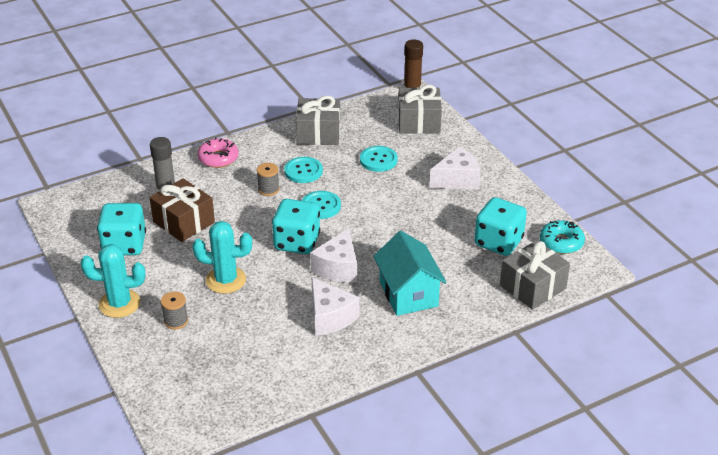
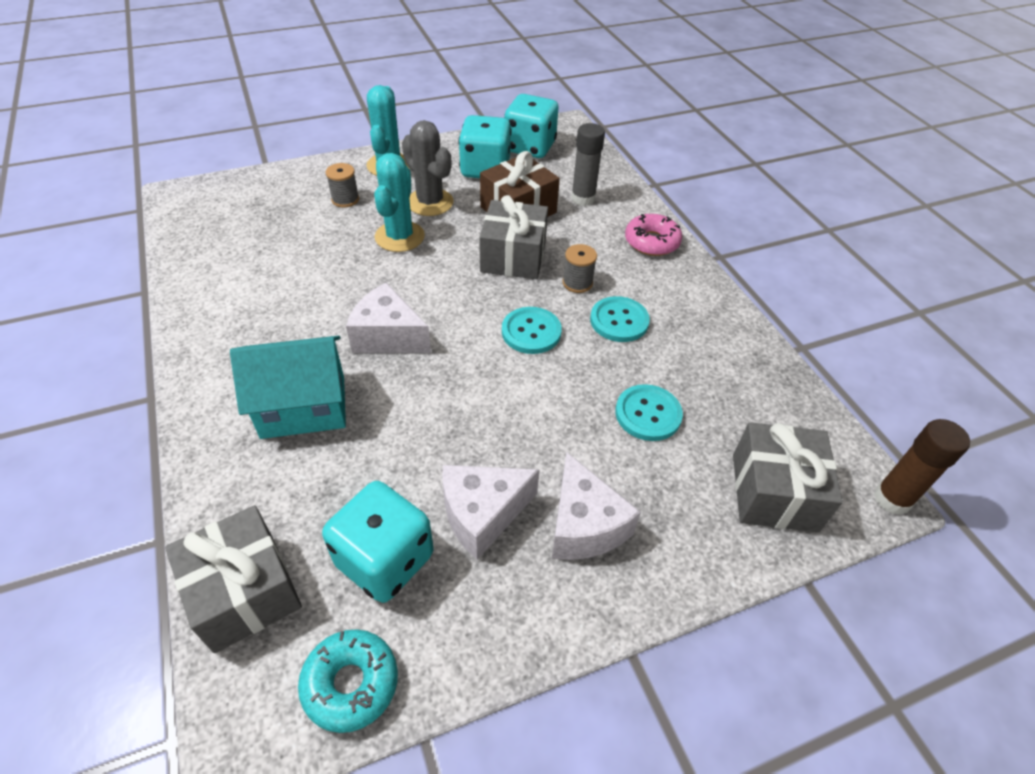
camera: 95 degrees right, 10 degrees up
turquoise dice [272,199,320,254] -> turquoise dice moved to [504,94,559,158]
grey gift [296,96,340,145] -> grey gift moved to [479,195,548,279]
white cheese [312,277,359,336] -> white cheese moved to [442,465,539,560]
none -> grey cactus [402,120,453,216]

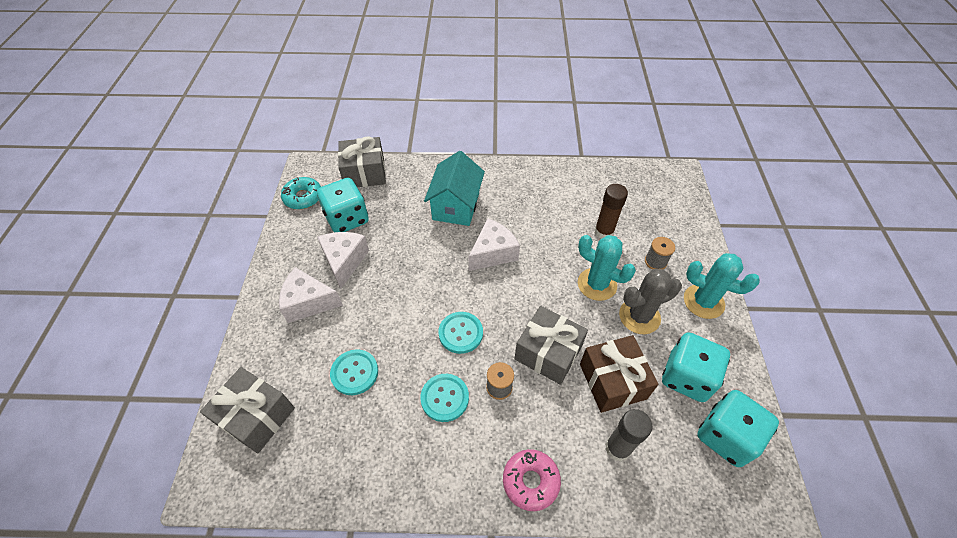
camera: 115 degrees right, 5 degrees up
brown glue stick [874,419,970,515] -> brown glue stick moved to [594,184,628,239]

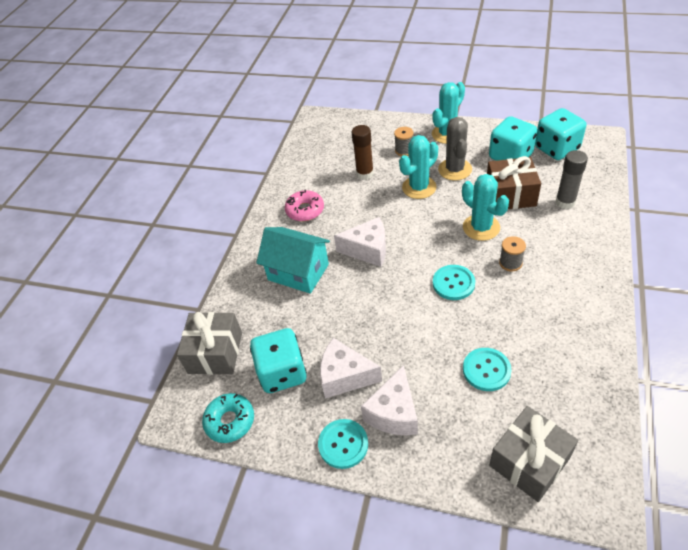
camera: 70 degrees left, 5 degrees down
turquoise button [420,374,469,422] -> turquoise button moved to [318,419,368,469]
white cheese [468,218,520,271] -> white cheese turned 120 degrees clockwise [334,217,386,267]
pink donut [503,449,561,511] -> pink donut moved to [285,190,324,221]
grey gift [515,306,588,385] -> turquoise cactus [462,174,509,241]

